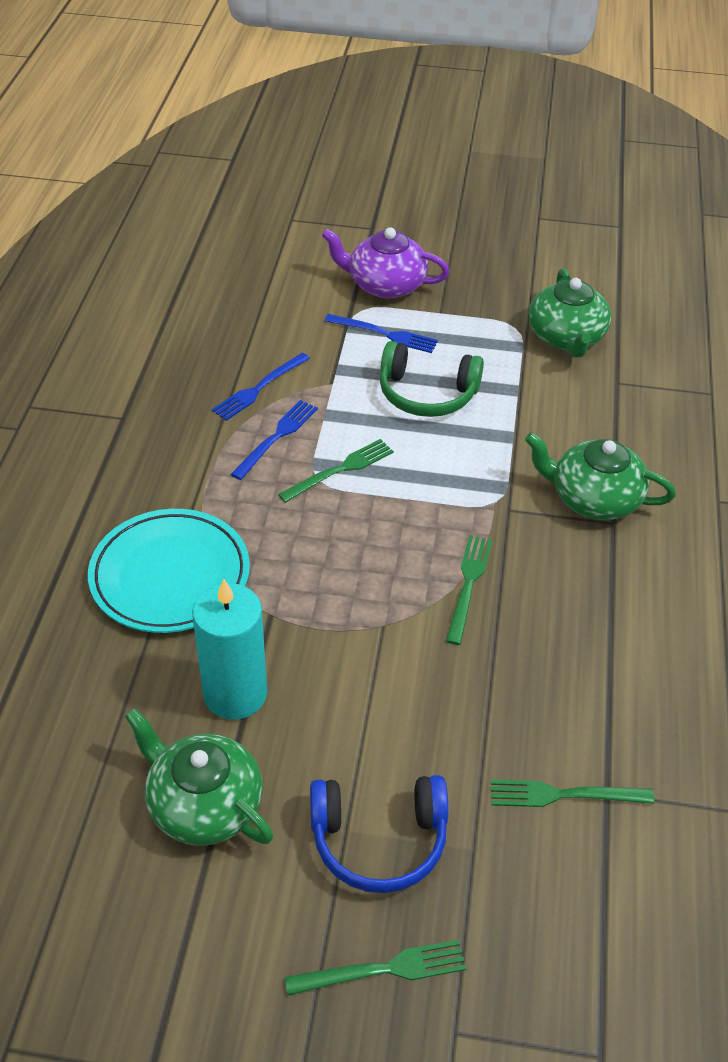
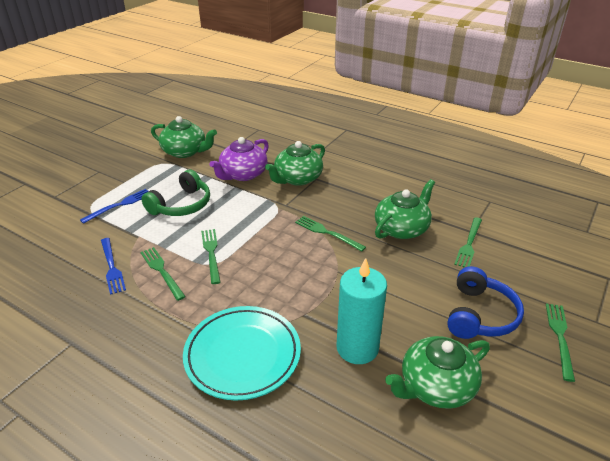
camera: 65 degrees left, 10 degrees down
blue fork [231,400,318,480] -> green fork [141,247,186,301]
purple teapot [322,227,450,298] -> purple teapot moved to [210,137,269,181]
none -> green teapot [375,179,435,239]

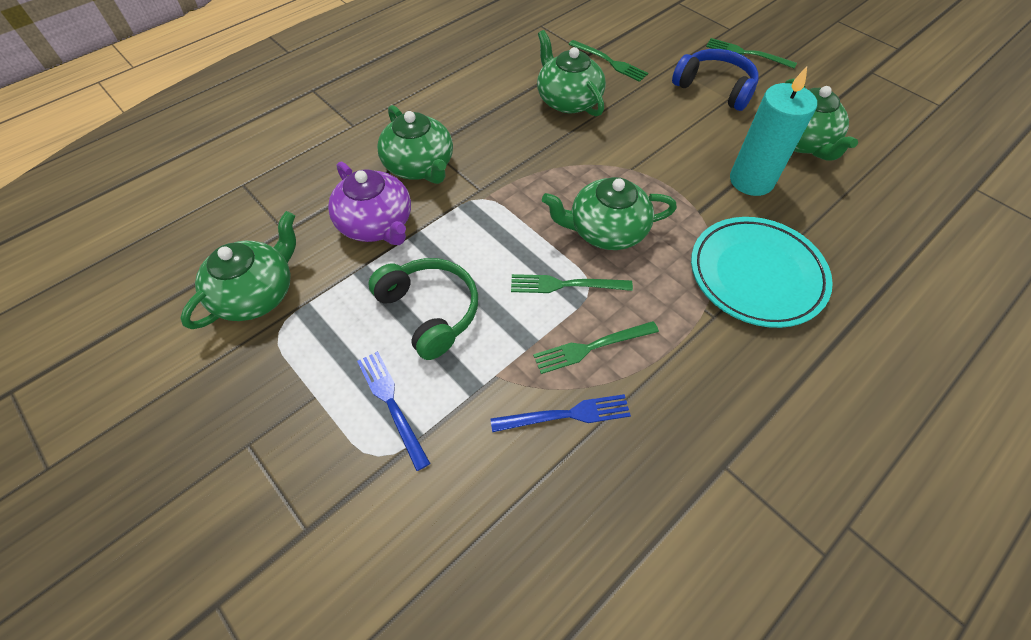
camera: 75 degrees left, 20 degrees up
green fork [295,216,366,252] -> none
none -> green teapot [542,177,677,250]

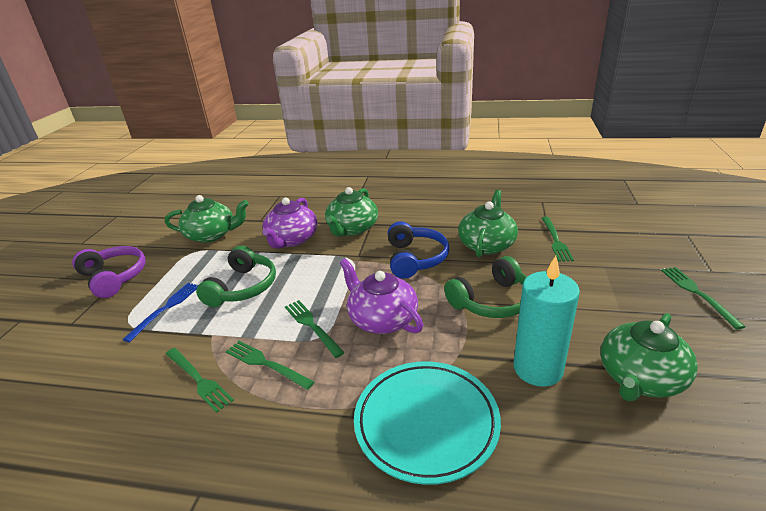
camera: 55 degrees right, 25 degrees down
blue fork [490,394,631,432] -> green fork [165,348,234,413]
green teapot [542,177,677,250] -> purple teapot [340,258,423,334]
blue headphones [672,49,759,111] -> blue headphones moved to [388,221,449,278]
none -> purple headphones [72,246,146,298]
none -> green headphones [444,256,527,318]

